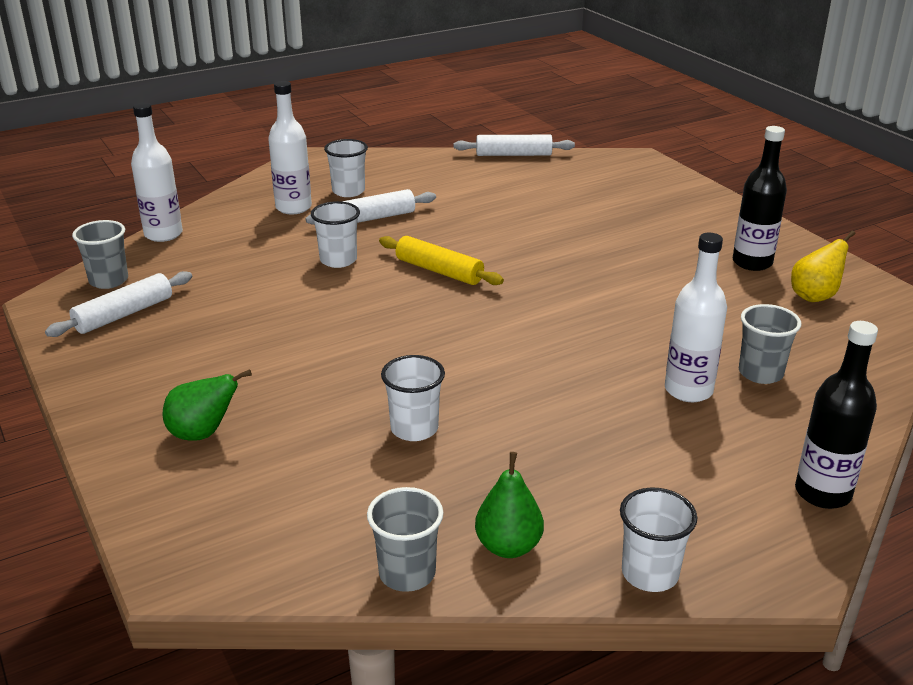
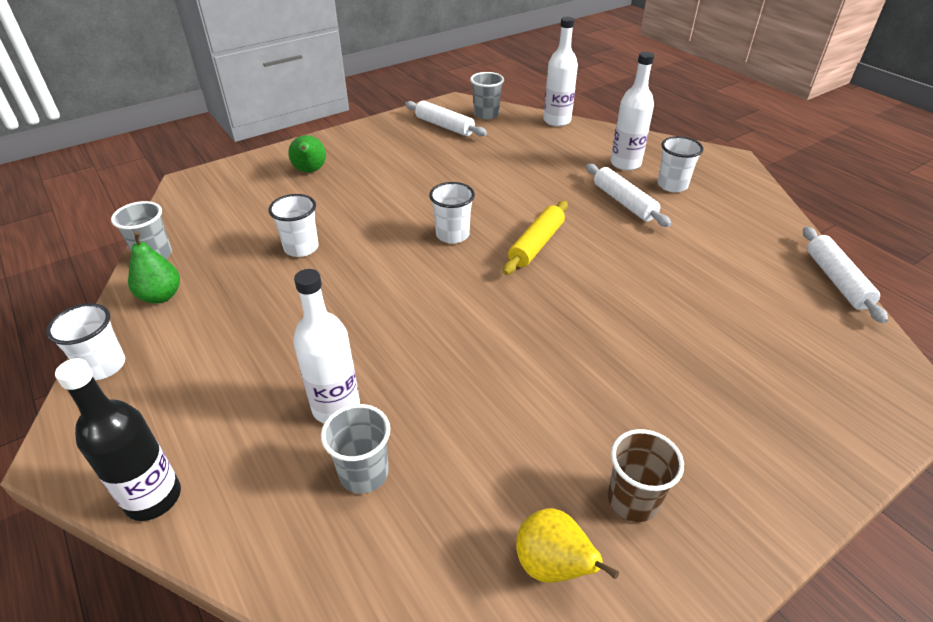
camera: 85 degrees right, 10 degrees up
white cup [311,201,360,268] -> white cup moved to [429,182,475,244]
black bottle [733,126,787,271] -> brown cup [608,429,684,522]

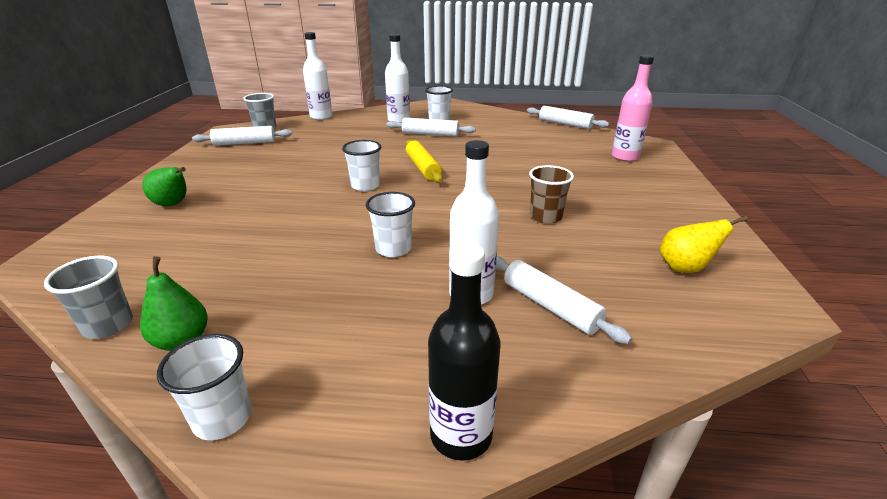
camera: 50 degrees left, 10 degrees down
white cup [269,194,319,257] -> white cup moved to [366,192,415,257]
grey cup [321,404,390,494] -> white rolling pin [496,256,632,344]
brown cup [608,429,684,522] -> brown cup moved to [529,165,574,224]
none -> pink bottle [612,55,654,162]

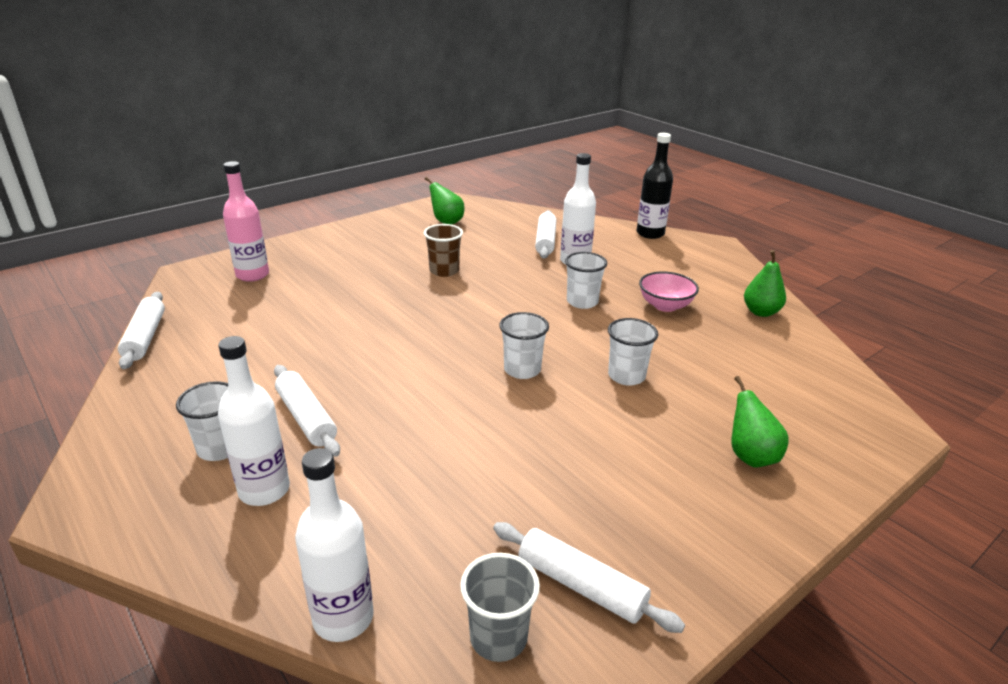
camera: 135 degrees left, 0 degrees up
grey cup [44,256,133,339] -> none
white cup [157,334,252,440] -> white cup moved to [608,318,658,386]
yellow rolling pin [406,140,443,183] -> none
yellow pear [660,216,748,273] -> green pear [425,177,464,225]
none -> pink bowl [639,271,699,312]

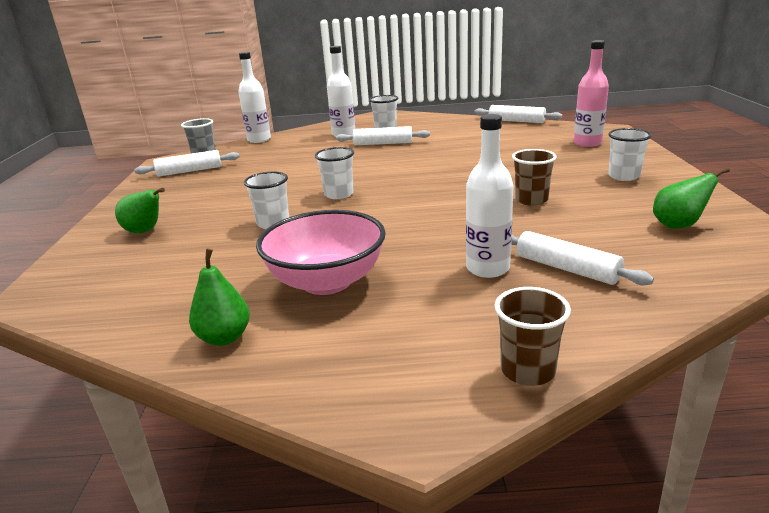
camera: 130 degrees right, 5 degrees down
white cup [565,252,607,309] -> white cup moved to [608,128,652,181]
black bottle [636,133,673,239] -> brown cup [495,287,571,386]
pink bowl [639,271,699,312] -> pink bowl [256,210,386,295], size x1.69

